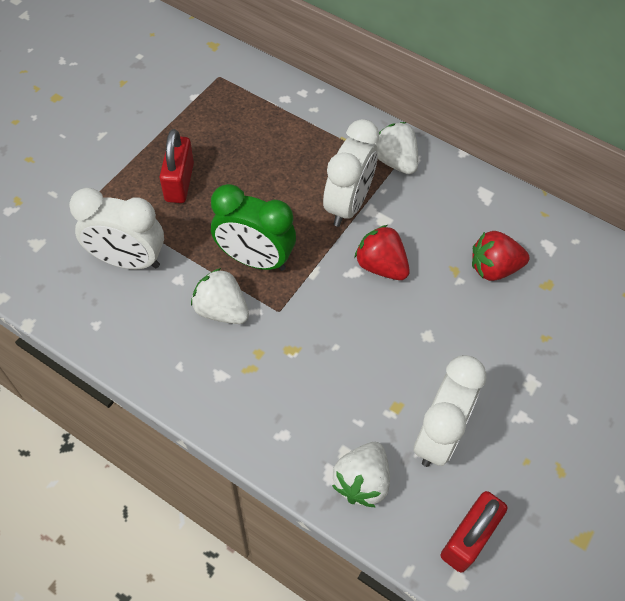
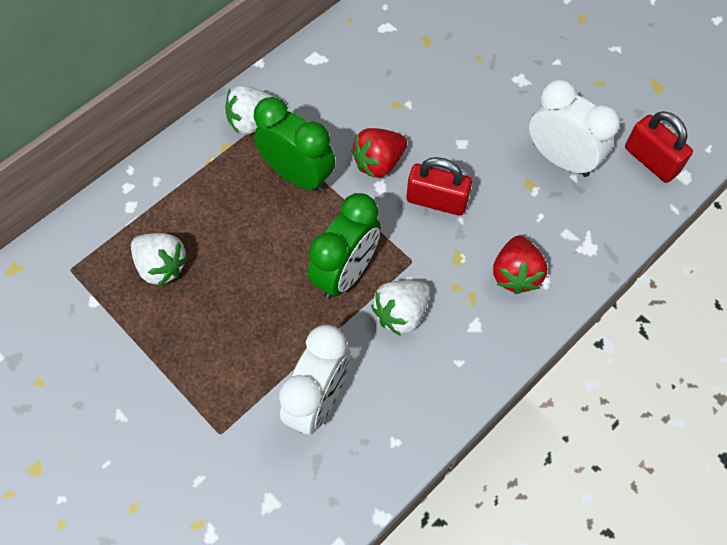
camera: 75 degrees left, 5 degrees up
red padlock [160,129,194,203] -> red padlock moved to [407,157,472,216]
white clock [323,119,379,227] -> green clock [254,97,335,193]
white strawberry [332,442,390,507] -> white strawberry moved to [131,233,188,286]
red strawberry [472,231,530,281] -> red strawberry moved to [493,236,547,294]

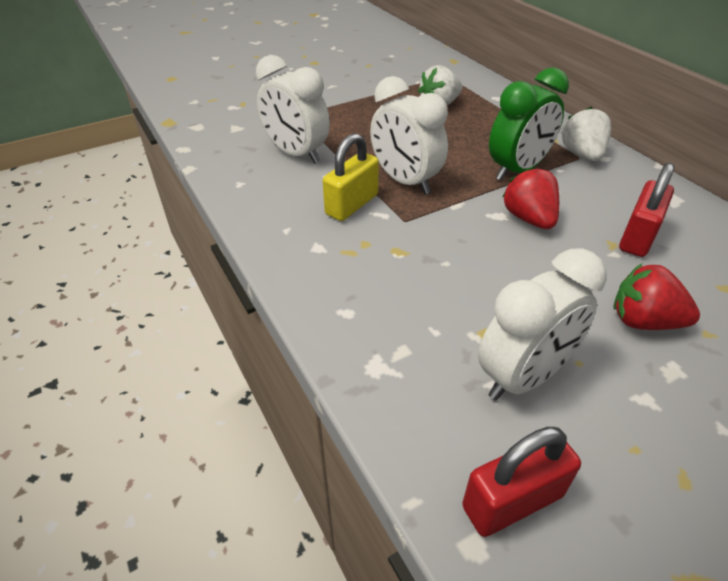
camera: 105 degrees right, 20 degrees down
green clock [308,193,381,299] -> white clock [370,76,448,194]
white strawberry [371,281,430,336] -> yellow padlock [323,133,379,221]
red padlock [407,157,472,216] -> red padlock moved to [619,163,674,257]
red strawberry [493,236,547,294] -> red strawberry moved to [614,264,700,330]

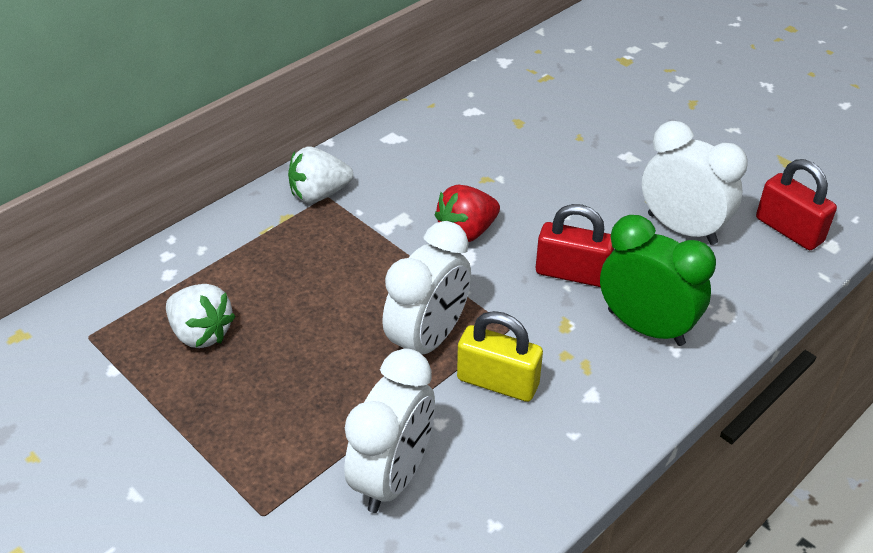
camera: 105 degrees left, 0 degrees up
green clock [489,67,569,181] -> green clock moved to [600,215,716,346]
red strawberry [614,264,700,330] -> none
red padlock [619,163,674,257] -> red padlock moved to [536,204,614,287]

